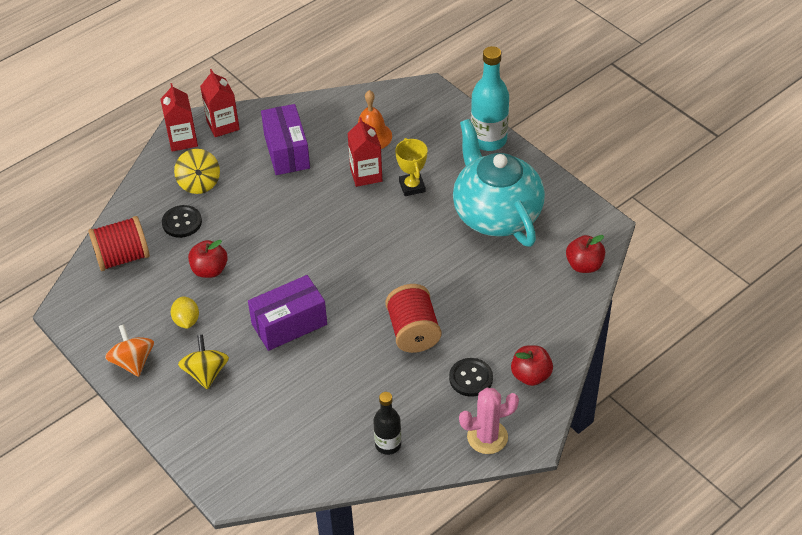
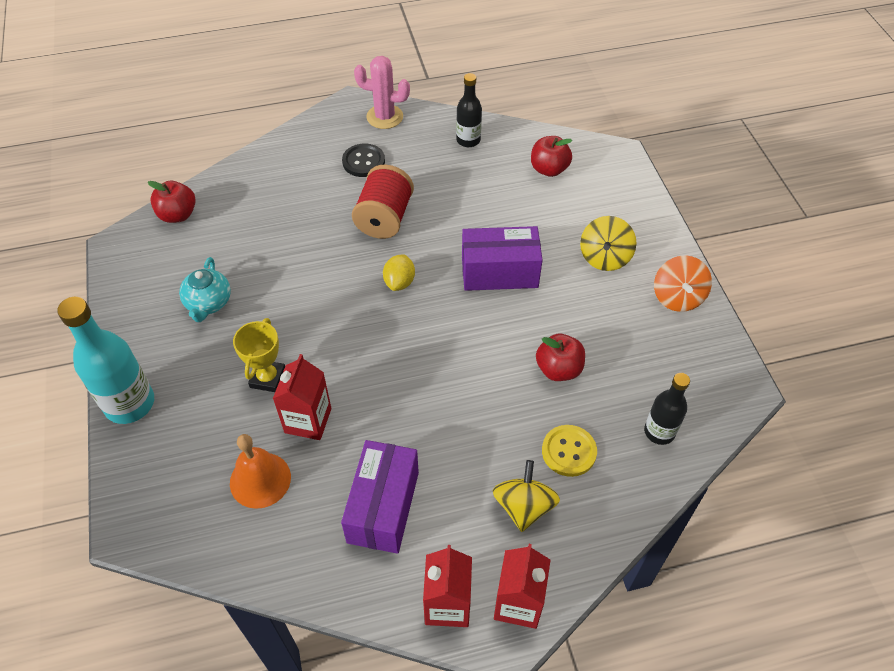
camera: 155 degrees left, 5 degrees up
red spool [88,216,150,271] -> black bottle [644,373,690,445]
black button [162,205,202,238] -> yellow button [542,425,597,477]
yellow lemon [171,296,199,329] -> yellow lemon moved to [383,254,415,291]
turquoise teapot [453,119,545,247] -> turquoise teapot [179,257,231,322], size x0.45
red apple [511,345,553,386] -> red apple moved to [531,136,572,177]

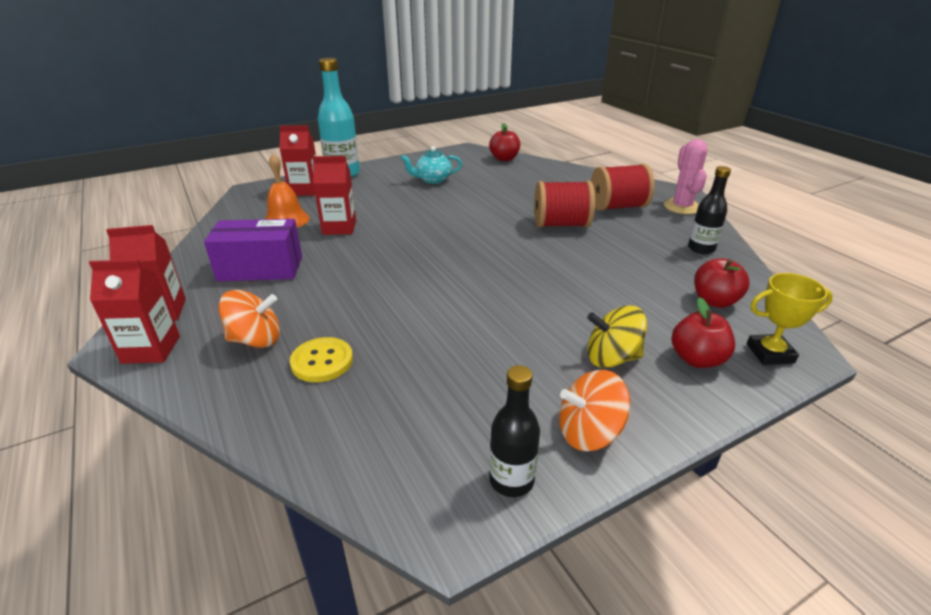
camera: 75 degrees right, 20 degrees down
yellow trophy [233,318,285,392] -> yellow trophy moved to [747,273,833,365]
black button [342,143,385,177] -> red spool [591,164,655,211]
yellow lemon [383,254,415,291] -> none
purple box [462,226,542,291] -> none
yellow spinning top [492,460,560,532] -> orange spinning top [219,290,280,348]
red apple [536,334,585,381] -> red apple moved to [671,297,735,368]
black bottle [644,373,690,445] -> black bottle moved to [489,365,540,497]
none -> red carton [279,126,316,196]

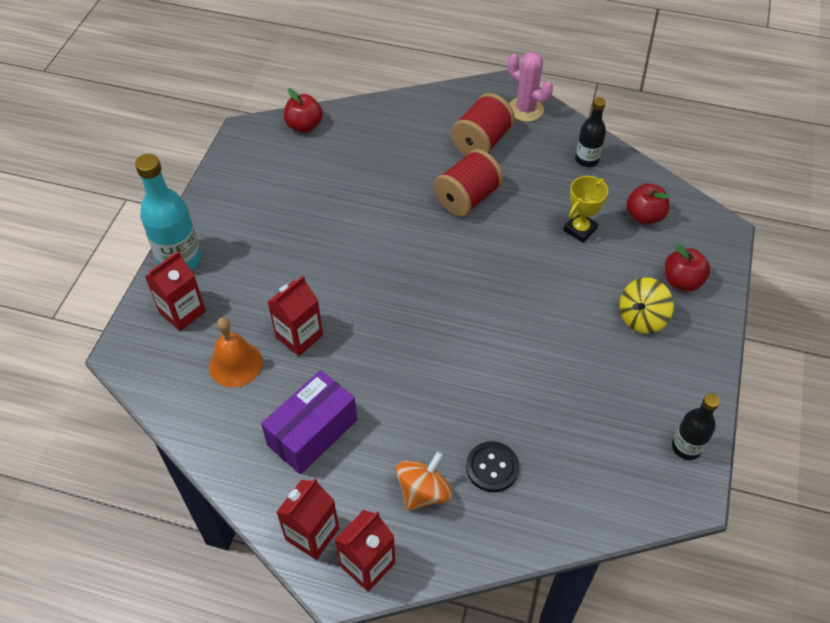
camera: 45 degrees left, 20 degrees up
yellow button [290,337,353,382] -> black button [466,441,519,492]
turquoise teapot [401,146,462,184] -> none
orange spinning top [559,370,630,451] -> none
yellow trophy [747,273,833,365] -> yellow trophy moved to [563,176,608,243]

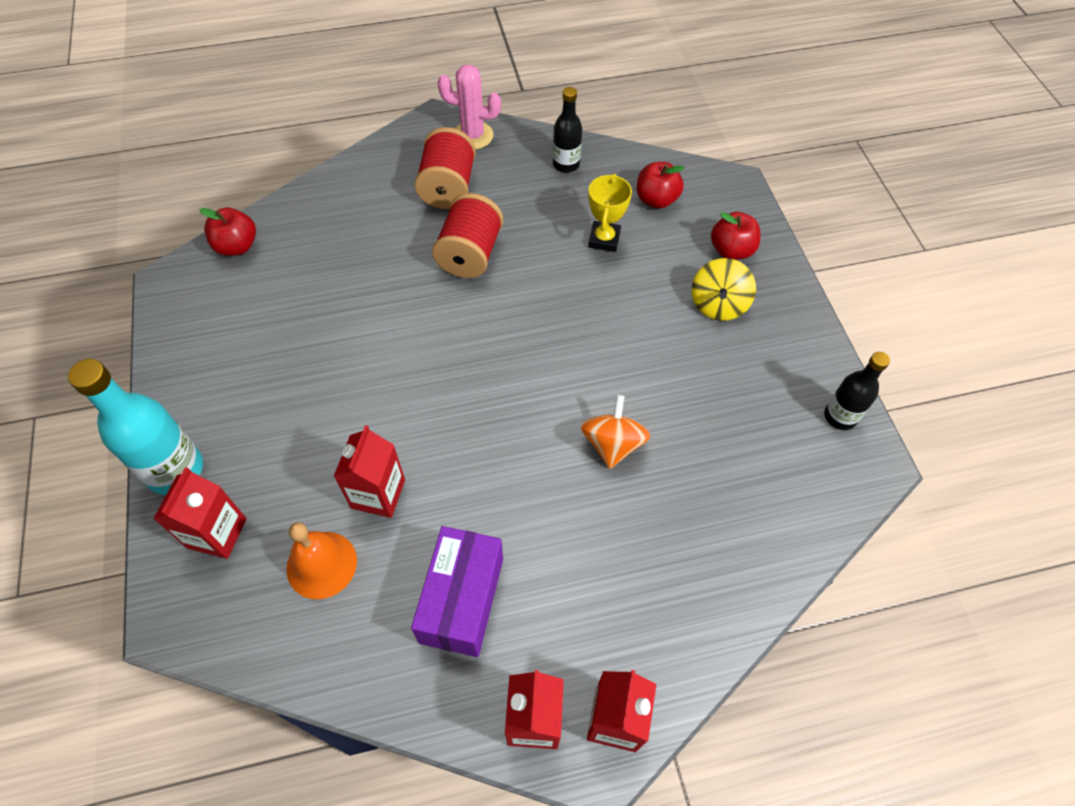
camera: 30 degrees left, 5 degrees up
orange spinning top [396,452,452,511] -> orange spinning top moved to [581,395,650,469]
black button [466,441,519,492] -> none

